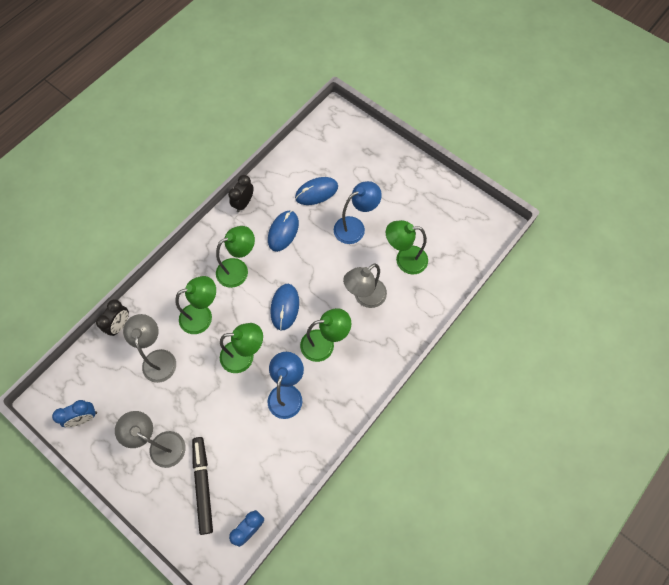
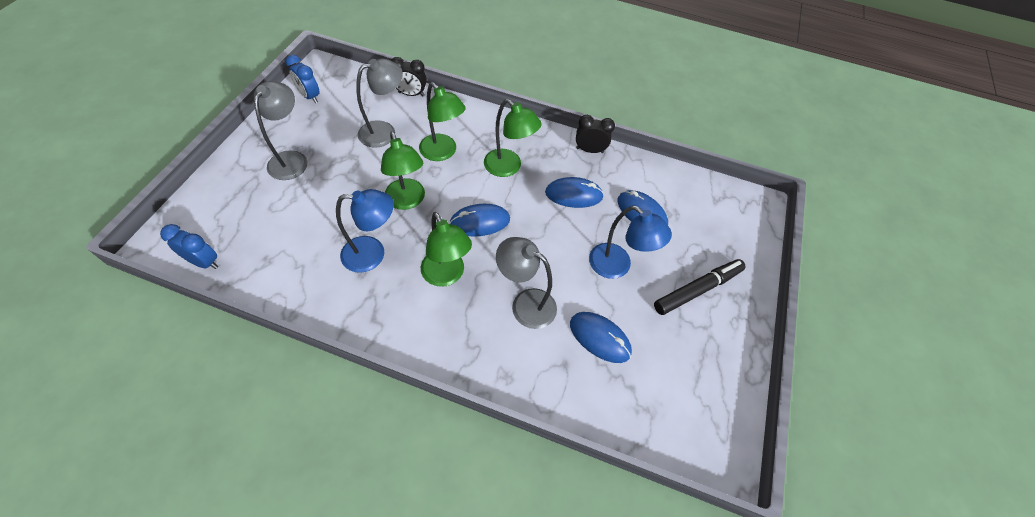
camera: 65 degrees right, 10 degrees down
black marker [192,437,213,535] -> black marker moved to [654,259,746,315]
green lamp [386,220,428,275] -> blue mouse [570,312,632,363]

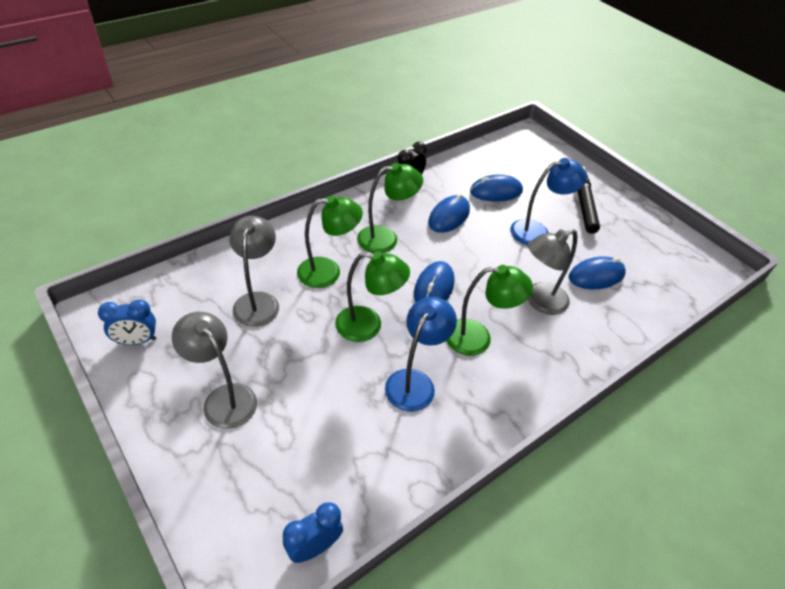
camera: 55 degrees left, 10 degrees down
black clock [391,57,427,96] -> none

